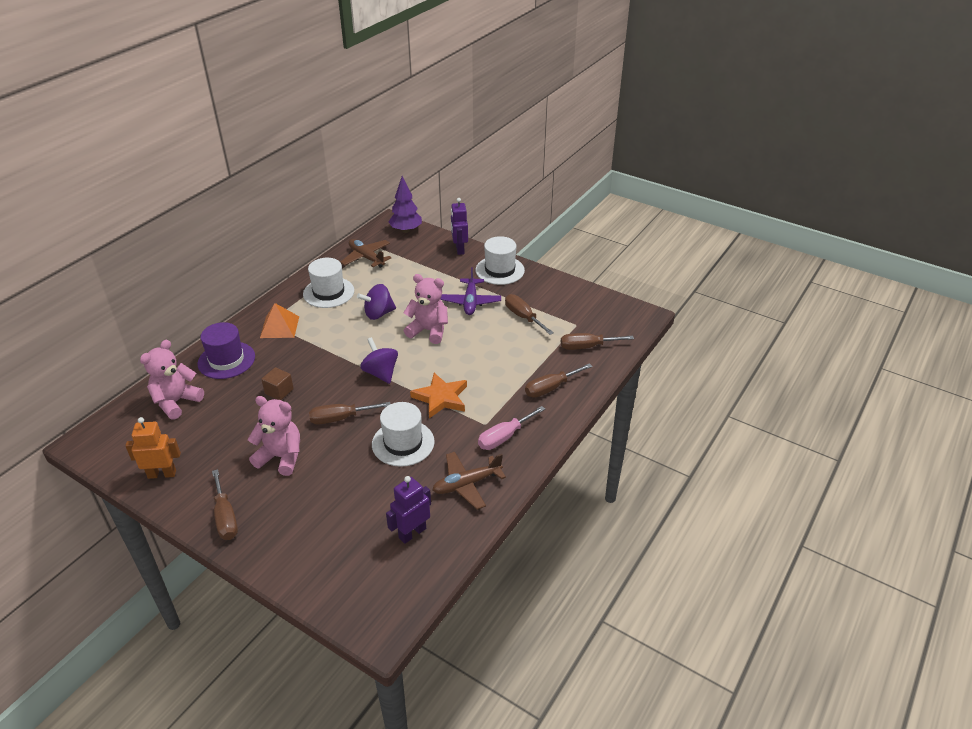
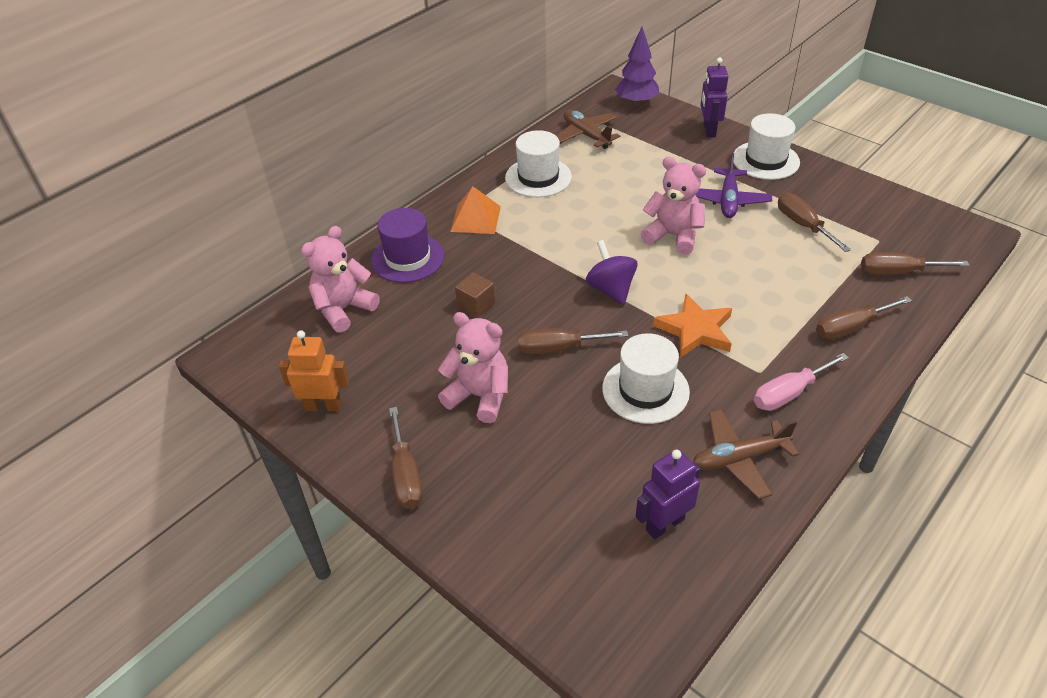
camera: 10 degrees right, 5 degrees up
purple spinning top [357,284,396,320] -> none

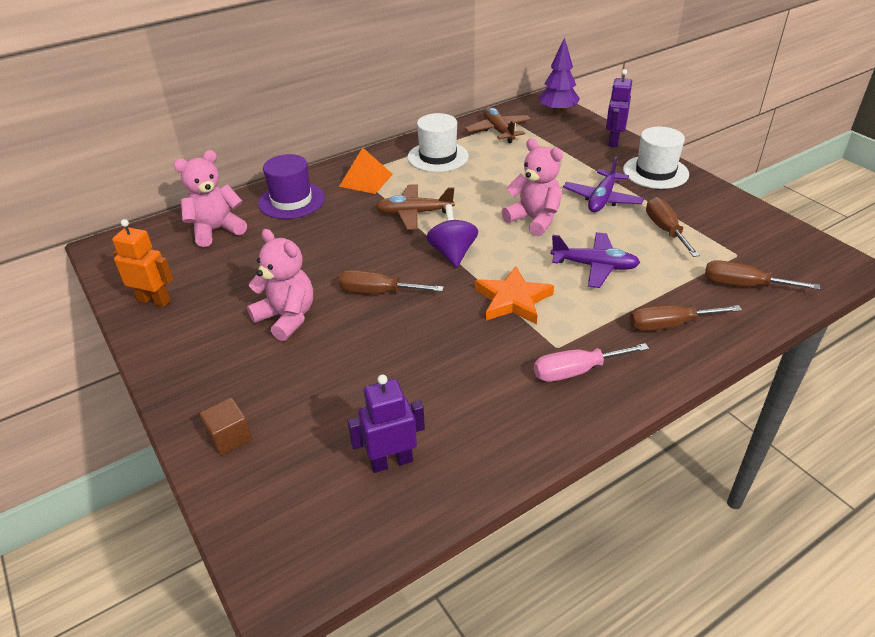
camera: 15 degrees right, 5 degrees down
brown screwdriver [389,407,423,509] -> none
brown cube [455,272,495,317] -> brown cube moved to [200,398,252,456]
white hat [602,333,690,424] -> none
brown plane [693,409,799,499] -> brown plane moved to [375,184,455,230]
none -> purple plane [550,232,640,288]

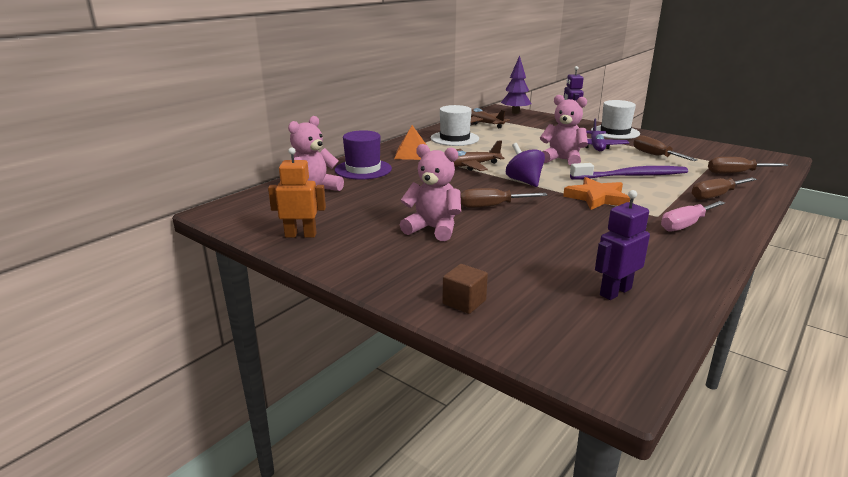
camera: 20 degrees left, 15 degrees down
purple plane [550,232,640,288] -> purple toothbrush [570,163,688,180]

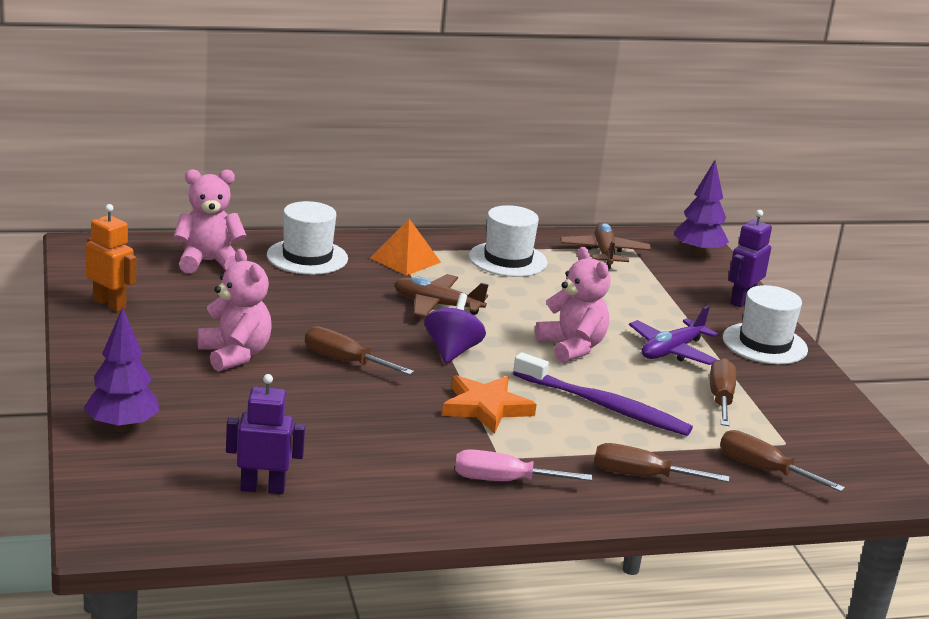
camera: 35 degrees right, 0 degrees up
purple hat [335,130,392,180] -> white hat [267,201,348,275]
brown cube [442,264,488,314] -> purple tree [84,307,160,432]

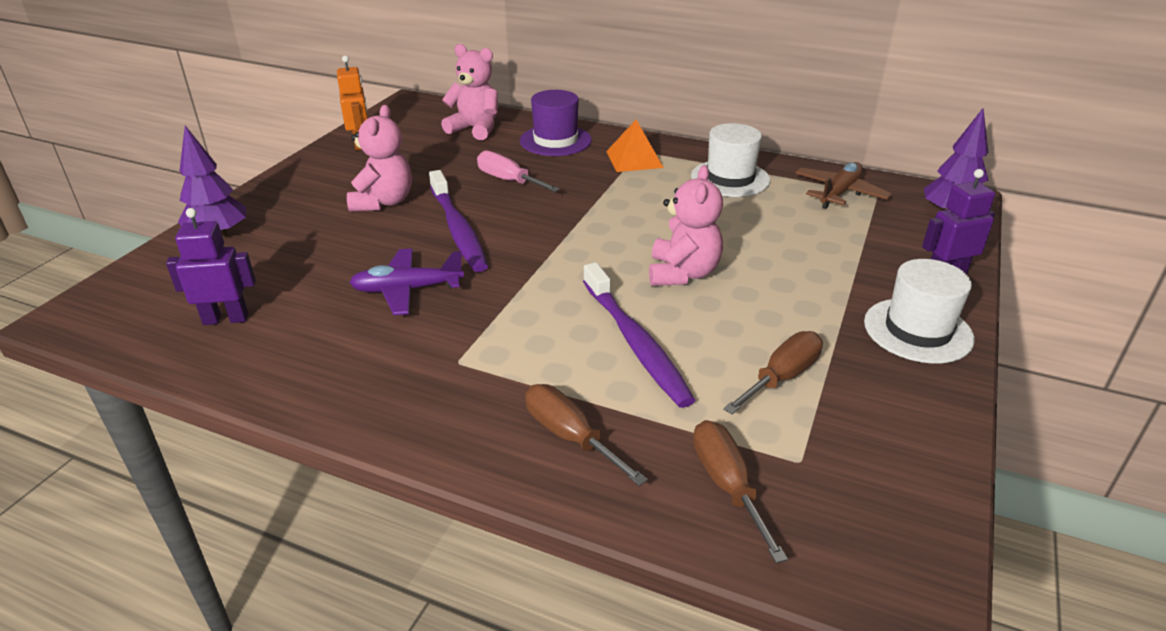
camera: 40 degrees right, 10 degrees up
purple robot [226,374,305,494] -> purple robot turned 45 degrees counterclockwise [166,208,256,325]
white hat [267,201,348,275] -> purple hat [520,90,592,156]
brown screwdriver [305,326,414,375] -> purple toothbrush [429,170,488,272]
brown plane [394,274,489,317] -> none
purple spinning top [425,293,486,363] -> none
orange star [442,375,537,434] -> none
pink screwdriver [455,449,592,481] -> pink screwdriver moved to [477,151,560,192]
purple plane [629,306,719,365] -> purple plane moved to [349,248,464,315]

